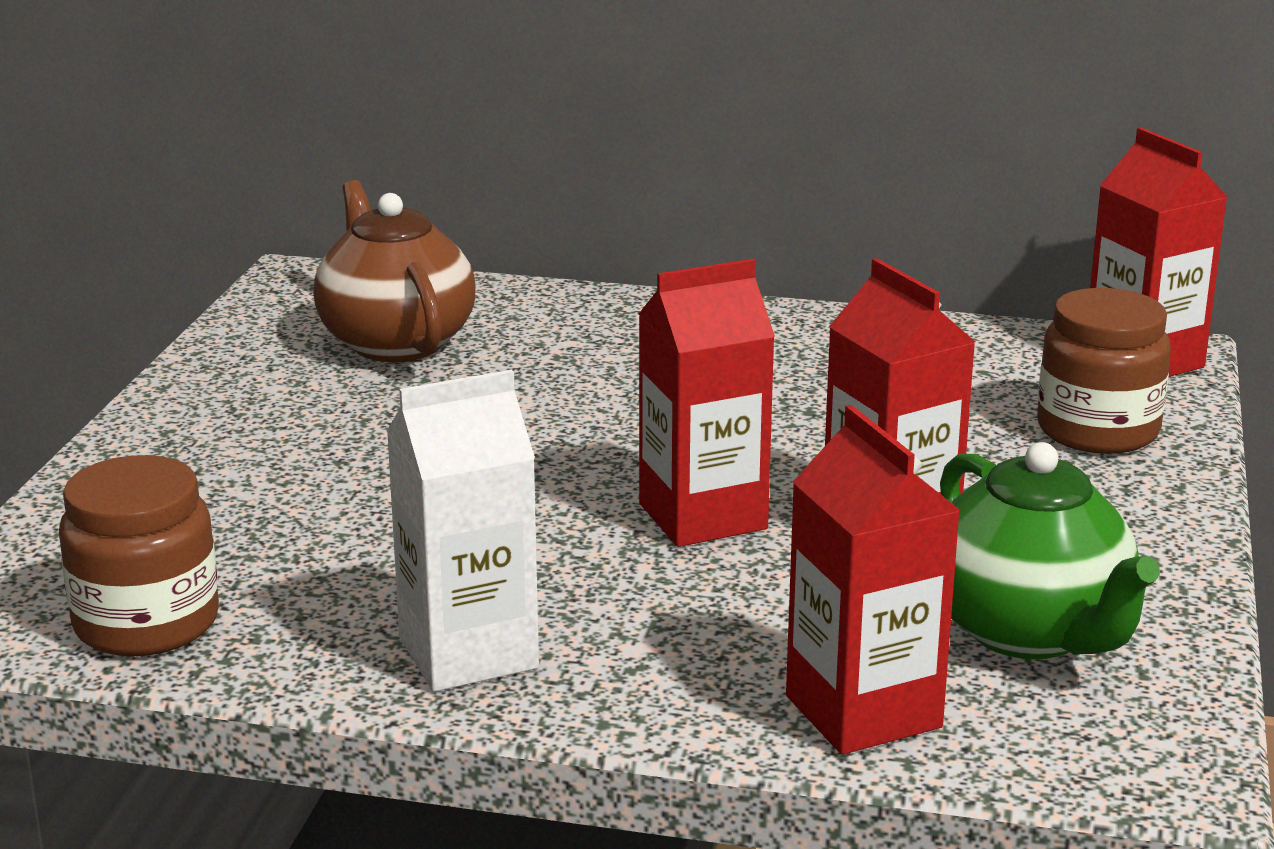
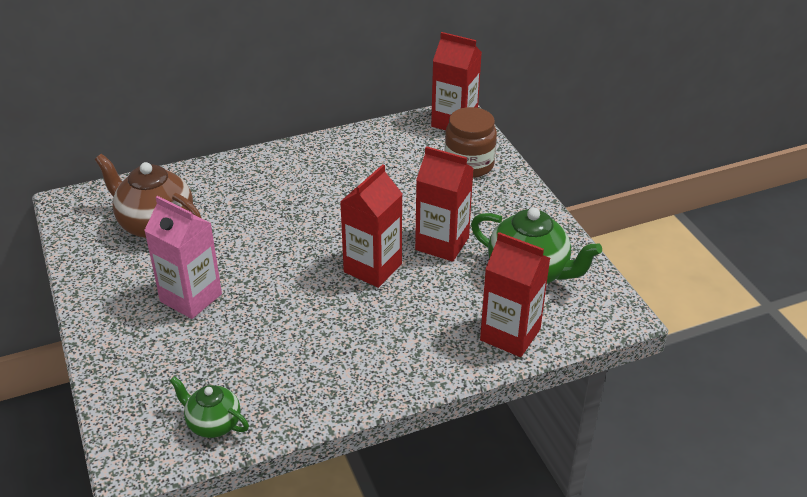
camera: 35 degrees left, 15 degrees up
brown jar [59,455,219,656] -> green teapot [170,376,249,438]
white carton [387,370,539,692] -> none
none -> pink carton [144,196,222,319]

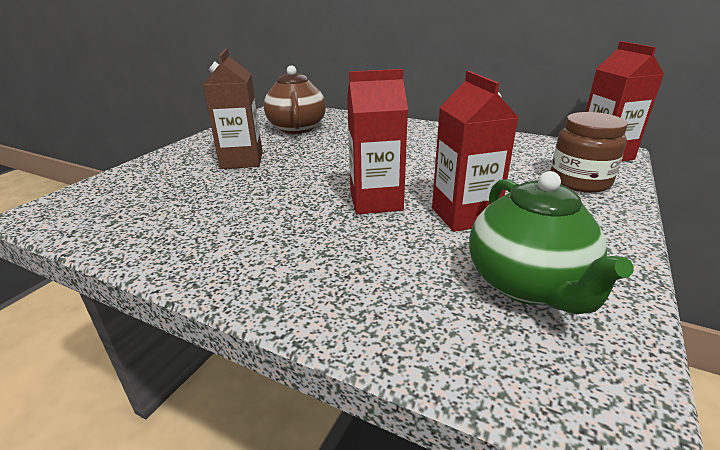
camera: 50 degrees right, 10 degrees down
pink carton [144,196,222,319] -> brown carton [202,49,263,169]
green teapot [170,376,249,438] -> none
red carton [480,232,550,357] -> none

